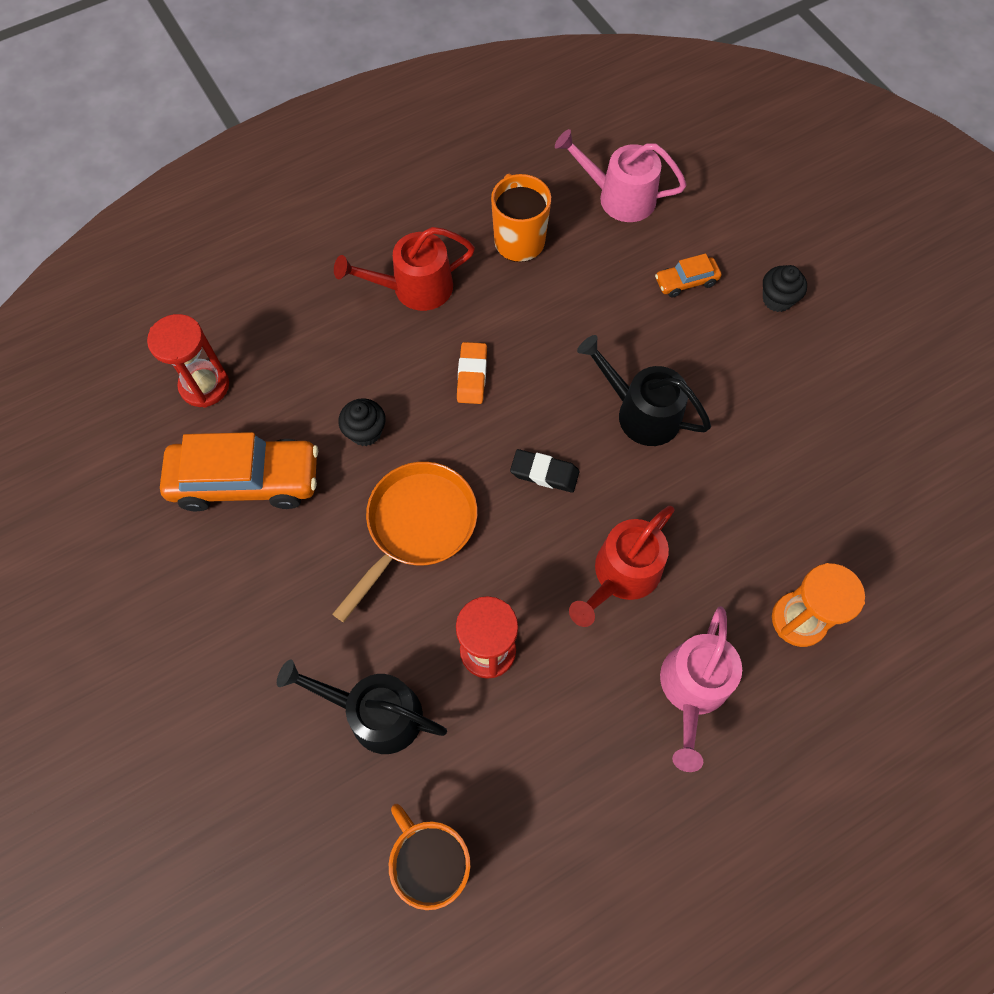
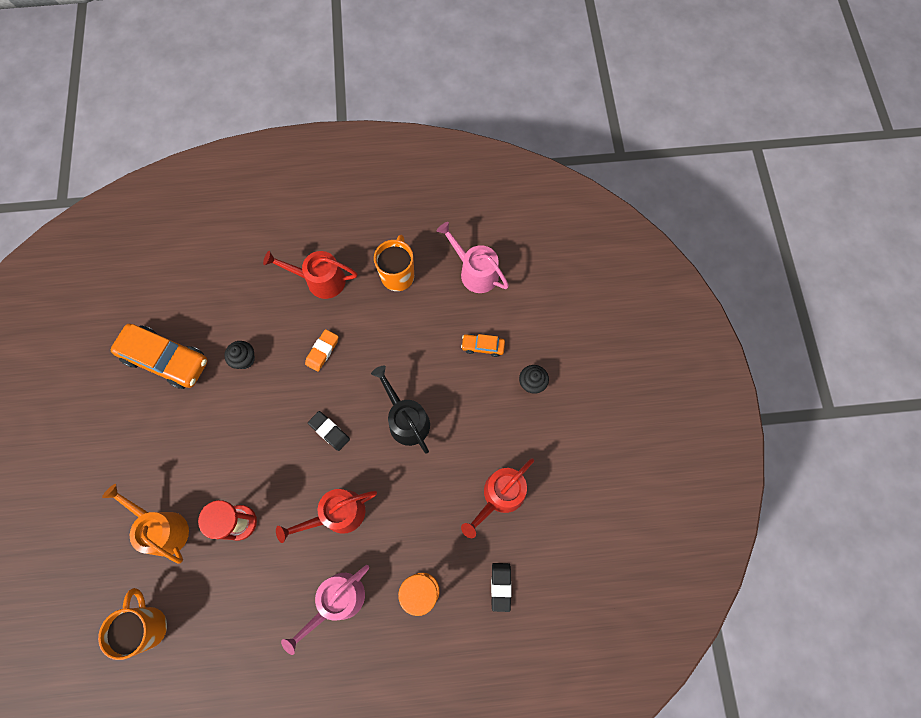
camera: 25 degrees right, 5 degrees up
red hourglass [147,314,229,408] -> none
black watering can [277,659,447,754] -> orange watering can [102,484,189,564]
orange pan [333,462,477,622] -> none
none -> red watering can [461,458,534,538]
none -> black eraser [491,563,512,612]

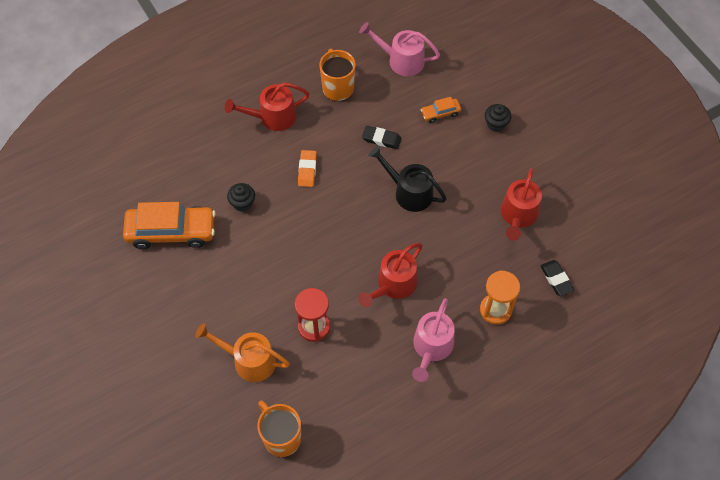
camera: 25 degrees left, 10 degrees down
black eraser [308,411,350,451] -> black eraser moved to [362,126,402,149]

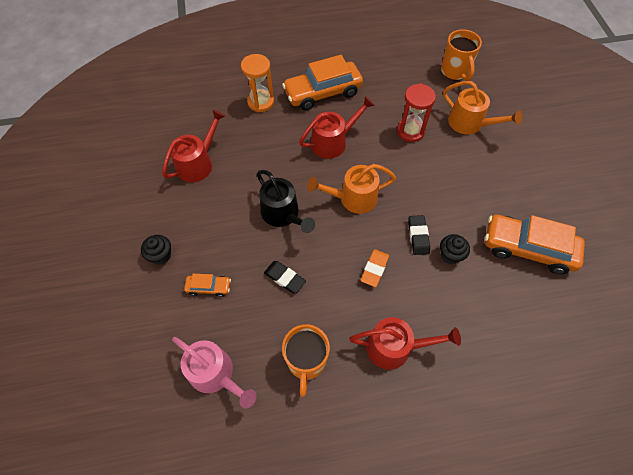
camera: 160 degrees left, 0 degrees up
pink watering can [412,298,455,382] -> orange car [282,55,363,110]
black eraser [540,260,574,296] -> black eraser moved to [408,215,430,255]
none -> orange watering can [307,164,396,214]

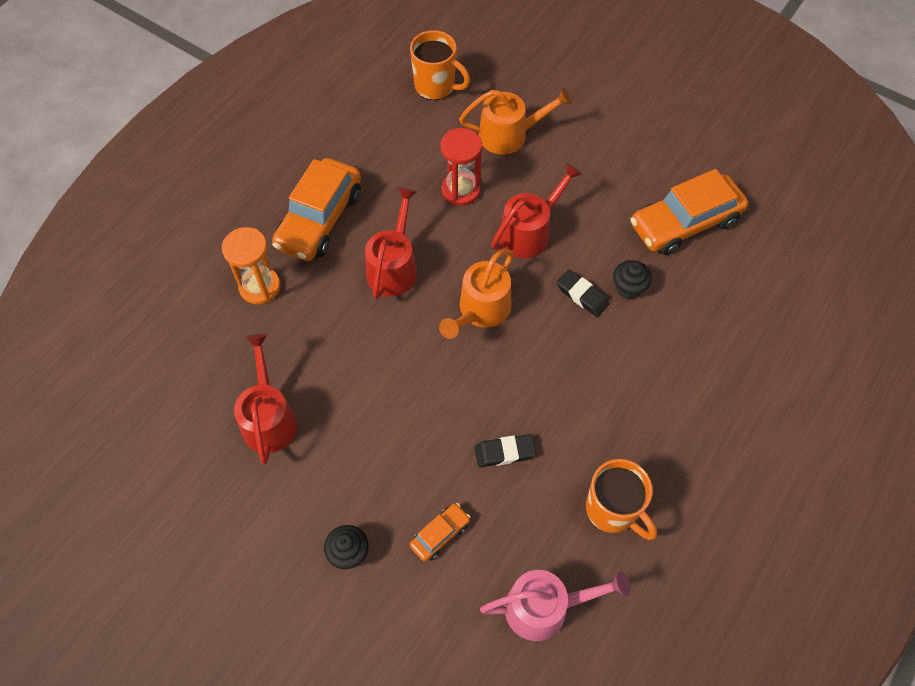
camera: 45 degrees left, 0 degrees up
black watering can [257,170,315,233] -> none
red watering can [349,317,461,370] -> red watering can moved to [491,163,582,258]
orange eraser [361,249,389,287] -> none

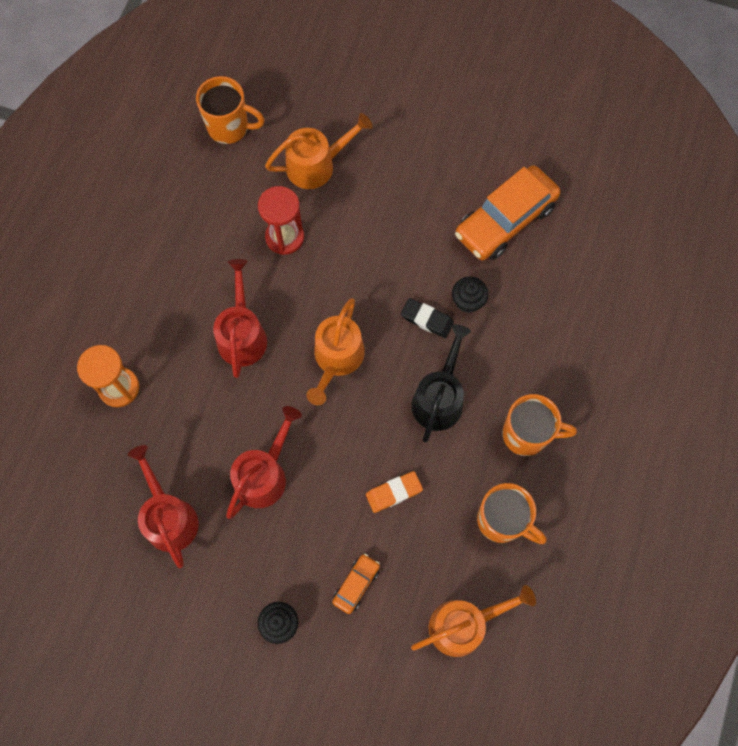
camera: 15 degrees left, 10 degrees up
orange car [272,158,361,261] -> none
black eraser [475,434,536,467] -> orange eraser [366,471,423,513]
pink watering can [480,570,630,641] -> orange watering can [411,585,536,657]
red watering can [491,163,582,258] -> red watering can moved to [226,406,302,519]
none -> black watering can [412,324,471,443]
none -> orange mug [502,394,577,456]

